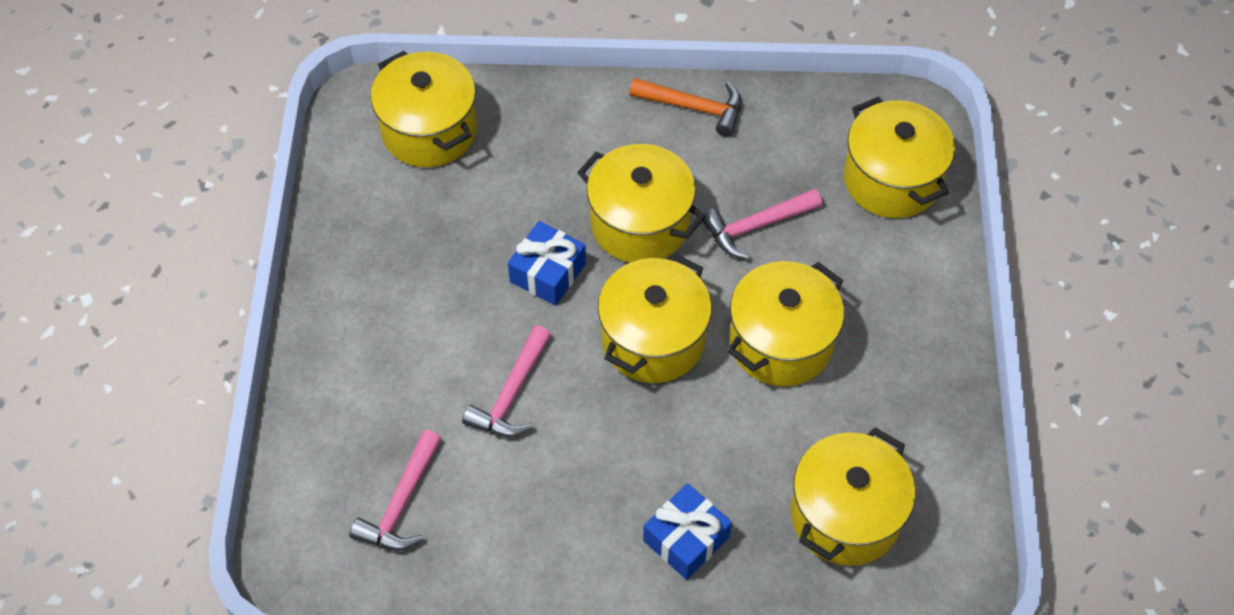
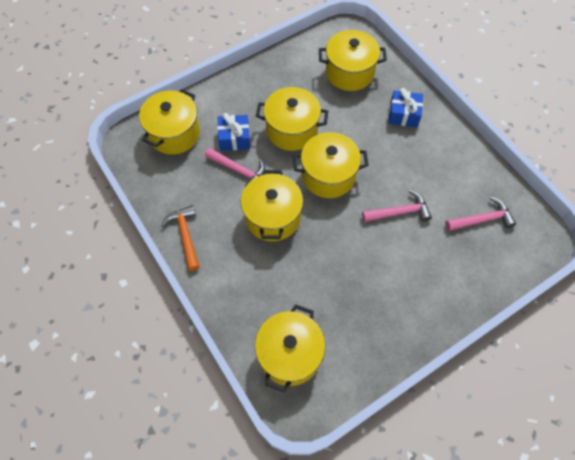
camera: 125 degrees left, 5 degrees up
blue gift [508,221,586,306] -> blue gift moved to [217,113,250,151]

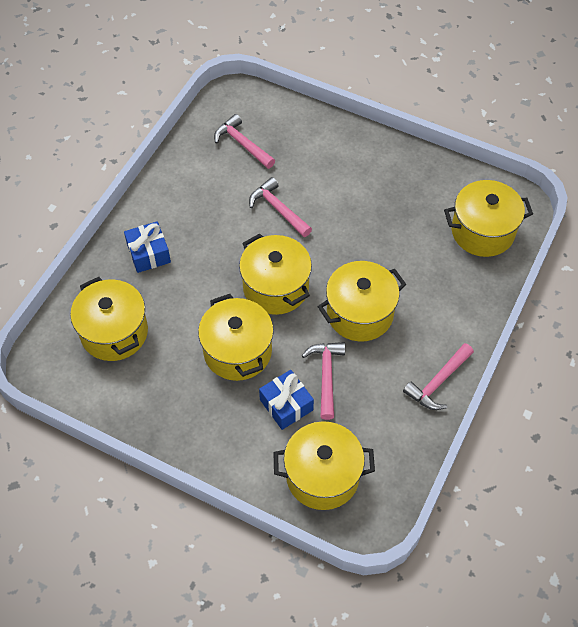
camera: 120 degrees left, 5 degrees down
orange hammer [161,205,199,271] -> pink hammer [403,343,474,410]

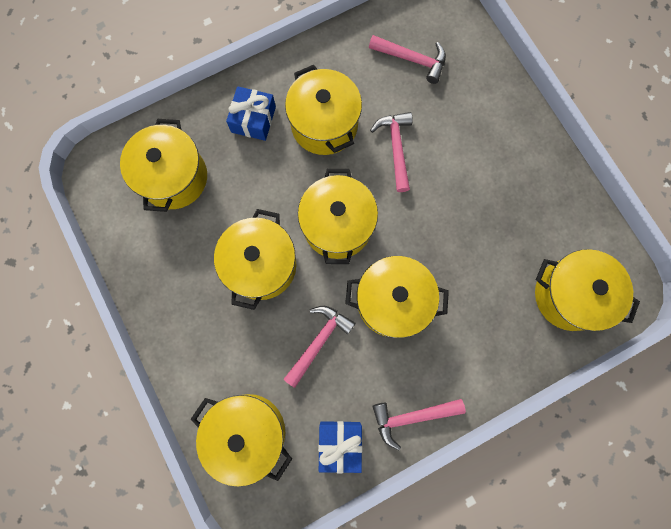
camera: 35 degrees right, 20 degrees up
pink hammer [214,114,275,169] -> pink hammer turned 120 degrees clockwise [369,35,446,84]
blue gift [259,370,314,430] -> blue gift moved to [318,421,362,473]
none -> yellow pot [285,65,362,155]

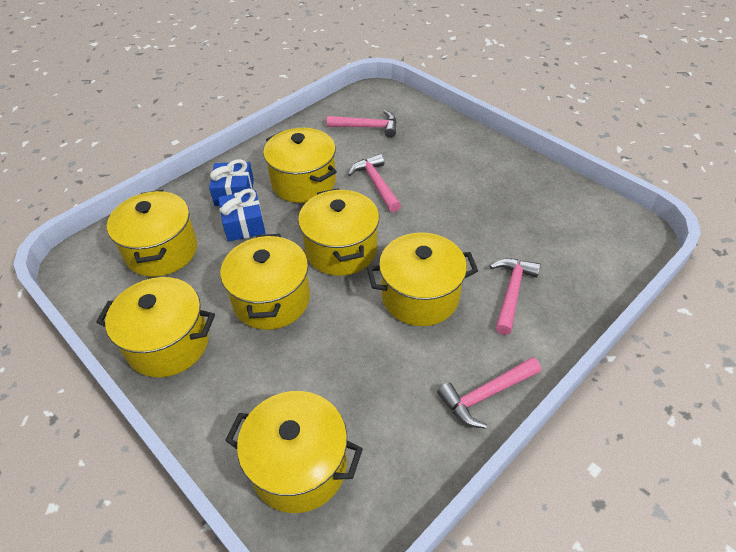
camera: 15 degrees left, 30 degrees down
pink hammer [284,306,356,388] -> pink hammer moved to [490,258,541,335]
blue gift [318,421,362,473] -> blue gift moved to [218,189,265,241]
yellow pot [535,249,640,331] -> yellow pot moved to [96,277,215,377]

